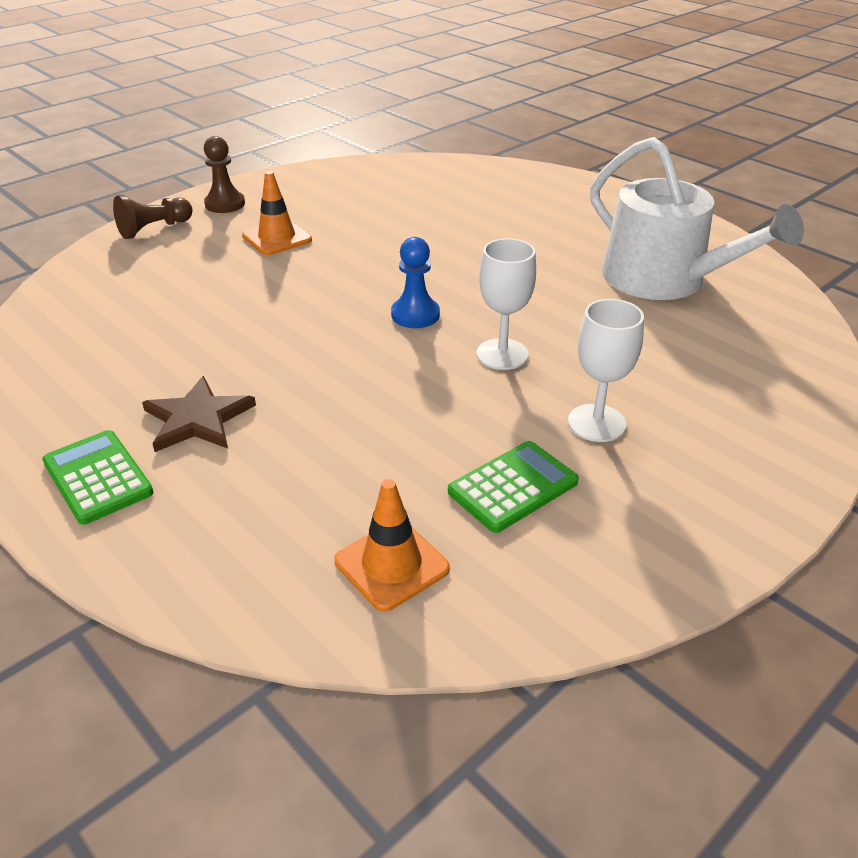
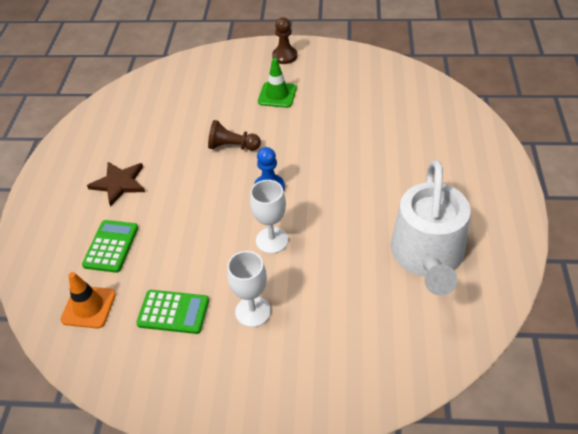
camera: 50 degrees right, 10 degrees up
green calculator [42,430,153,525] -> green calculator moved to [82,220,138,273]
brown pawn [113,195,193,239] -> brown pawn moved to [208,120,261,151]
orange traffic cone [242,171,312,255] -> green traffic cone [258,58,297,108]

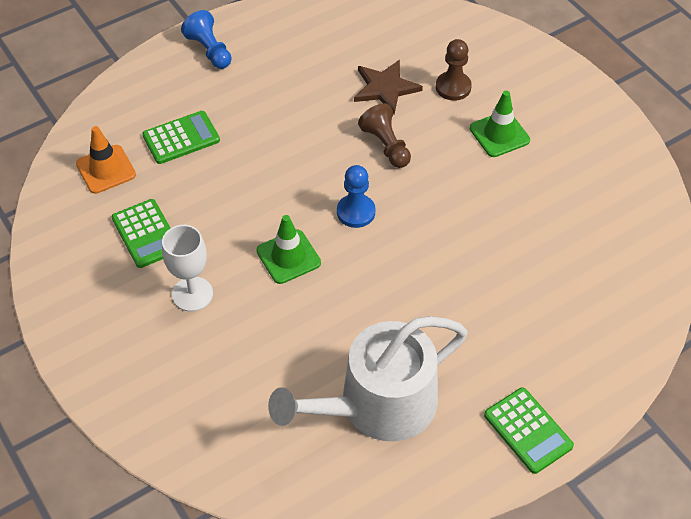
camera: 50 degrees right, 5 degrees up
brown star [87,162,145,207] -> brown star moved to [354,60,423,114]
white goblet [250,180,288,254] -> green traffic cone [257,215,321,284]
brown pawn [272,17,297,64] -> brown pawn moved to [436,39,472,101]
none -> blue pawn [181,10,232,69]
none -> green calculator [484,387,574,474]

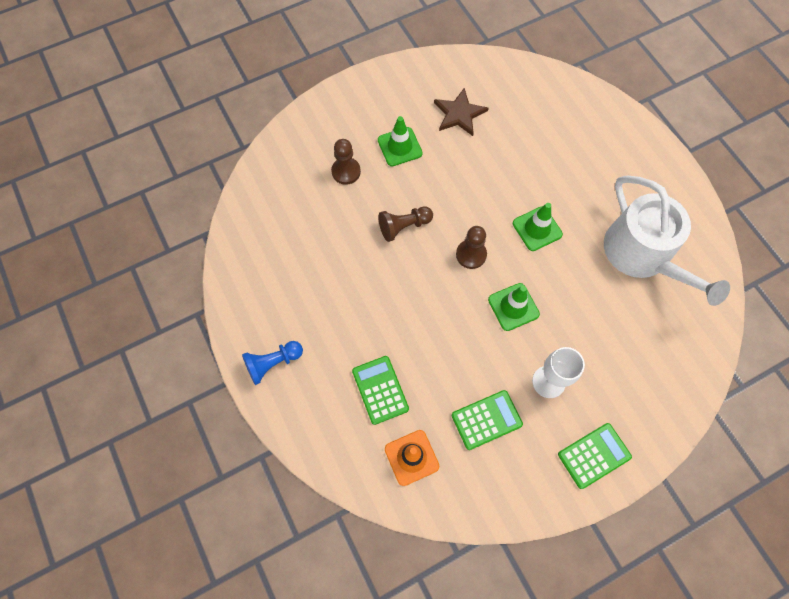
camera: 85 degrees left, 15 degrees up
blue pawn [337,165,375,228] -> brown pawn [456,226,487,269]
brown star [354,60,423,114] -> brown star moved to [434,88,489,136]
green calculator [484,387,574,474] -> green calculator moved to [558,423,632,489]
none -> green traffic cone [513,203,563,251]

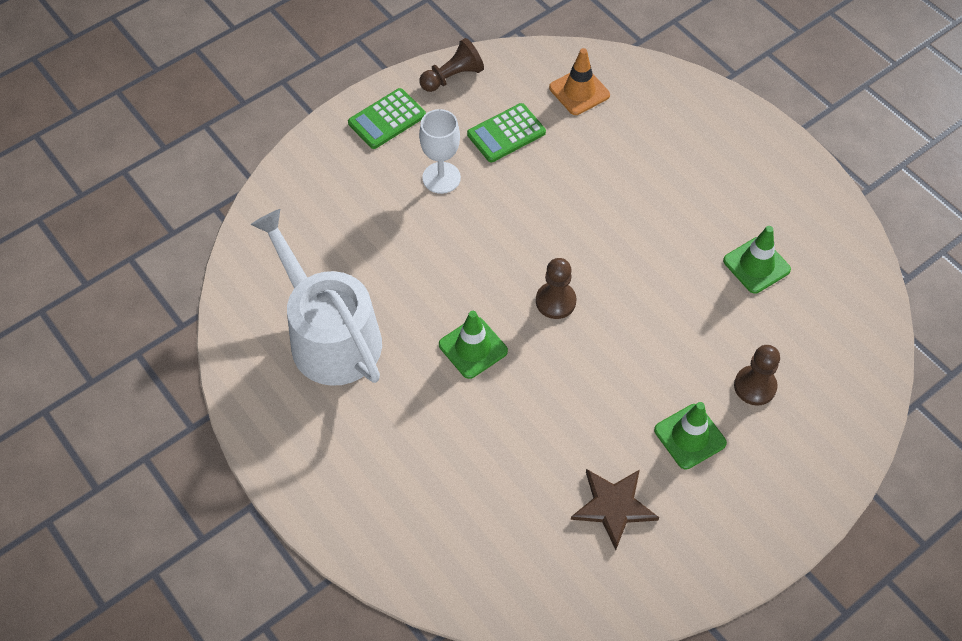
camera: 170 degrees right, 10 degrees down
blue pawn [242,341,303,385] -> none
green calculator [352,356,409,425] -> none
brown pawn [378,206,433,242] -> brown pawn moved to [419,38,484,92]
green traffic cone [488,283,540,331] -> green traffic cone moved to [723,226,791,294]

